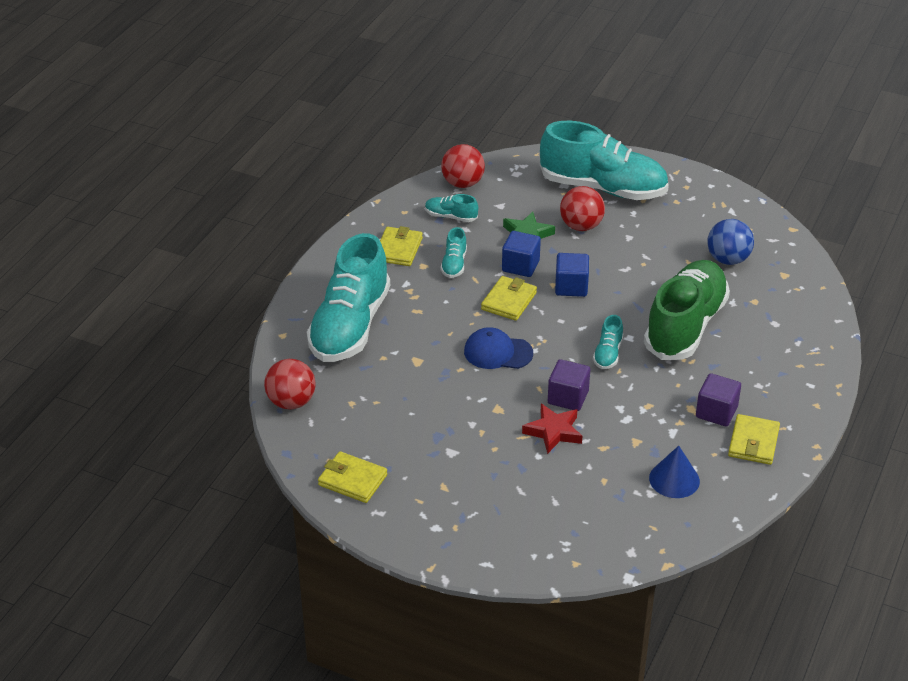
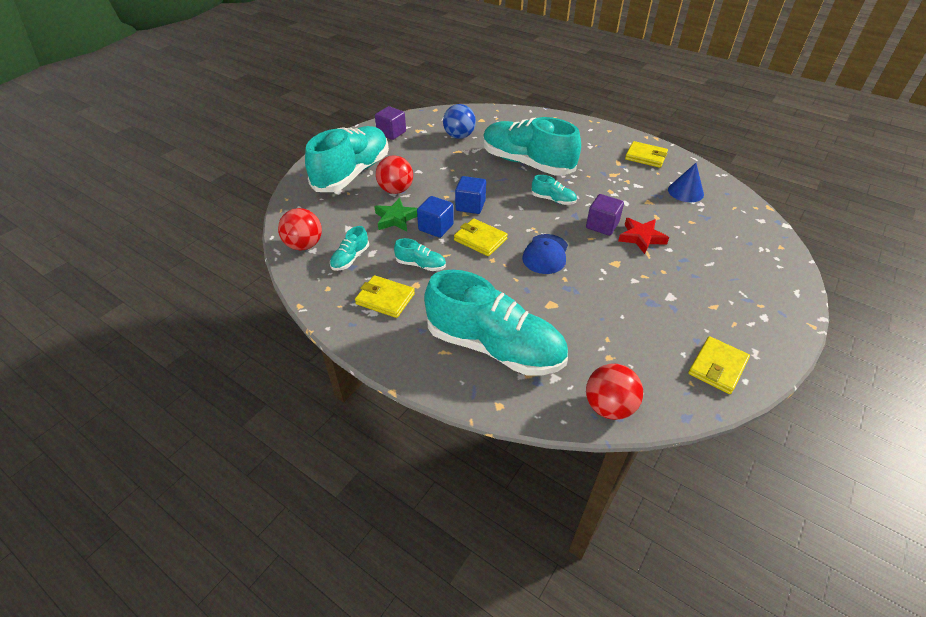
camera: 80 degrees left, 5 degrees up
green shoe [644,260,730,360] -> turquoise shoe [483,117,581,176]
purple cube [696,373,741,427] -> purple cube moved to [375,106,406,140]

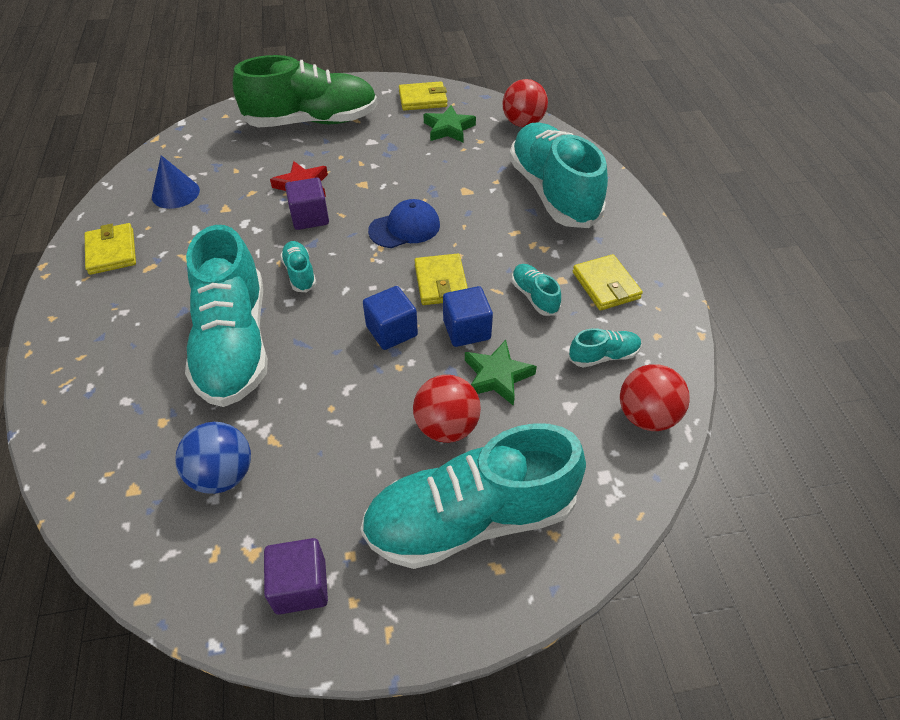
camera: 135 degrees left, 5 degrees up
none -> green shoe [233,55,378,128]
none -> green star [423,105,476,142]

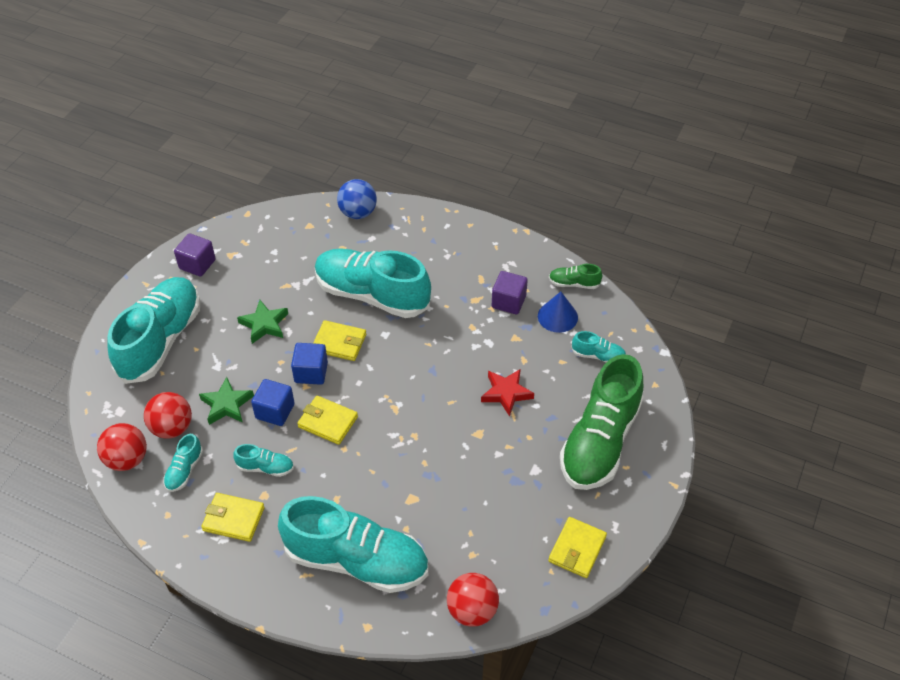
camera: 125 degrees right, 0 degrees up
yellow wallet [85,223,136,275] -> yellow wallet moved to [313,320,366,361]
blue ball [175,422,251,494] -> blue ball moved to [337,179,377,219]
turquoise shoe [280,241,316,292] -> turquoise shoe moved to [572,331,626,362]
purple cube [285,178,329,230] -> purple cube moved to [492,271,528,314]
blue cap [368,199,440,248] -> none
red ball [413,375,481,443] -> red ball moved to [144,392,192,439]
green star [423,105,476,142] -> green star moved to [237,300,288,344]
none -> green shoe [549,264,602,289]

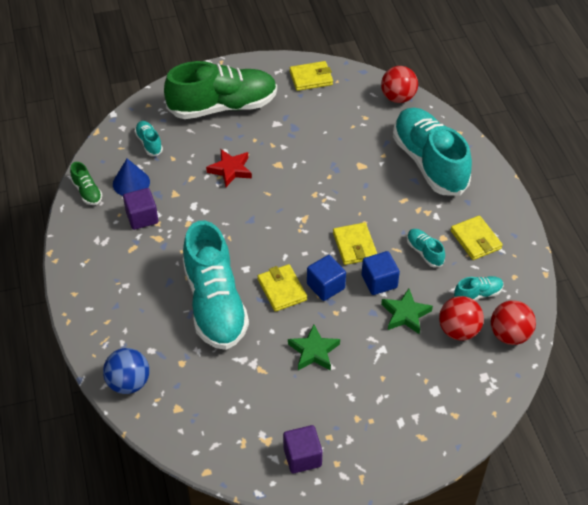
camera: 130 degrees left, 0 degrees up
turquoise shoe [107,277,200,384] -> none

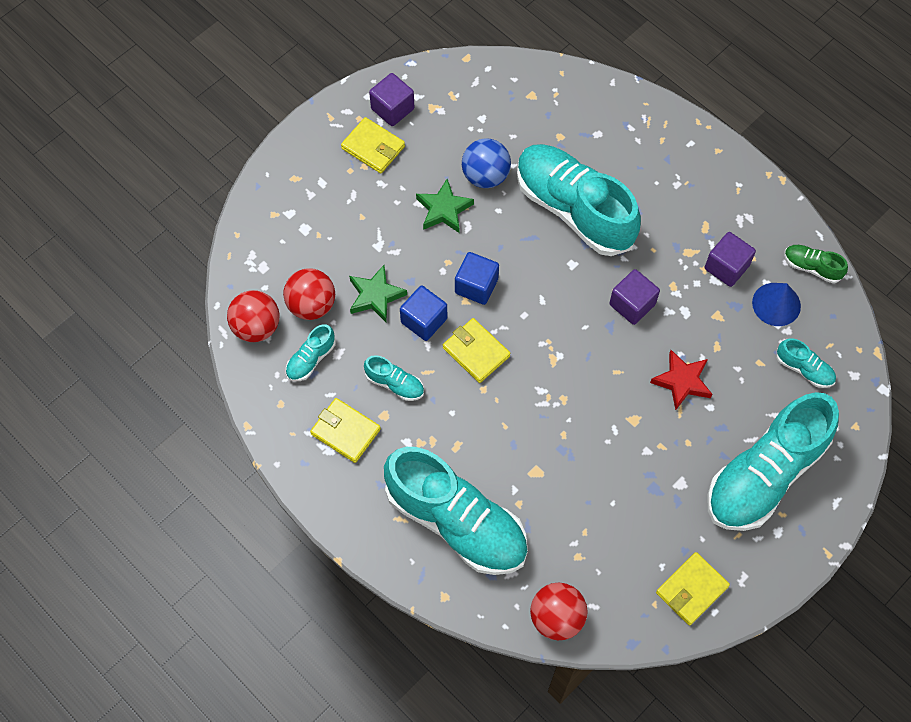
camera: 150 degrees right, 15 degrees up
blue ball [103,348,150,394] -> blue ball moved to [462,138,511,188]
green shoe [164,61,277,119] -> turquoise shoe [707,392,839,531]
yellow wallet [257,264,307,312] -> yellow wallet moved to [341,117,405,173]
none -> purple cube [609,269,660,325]

